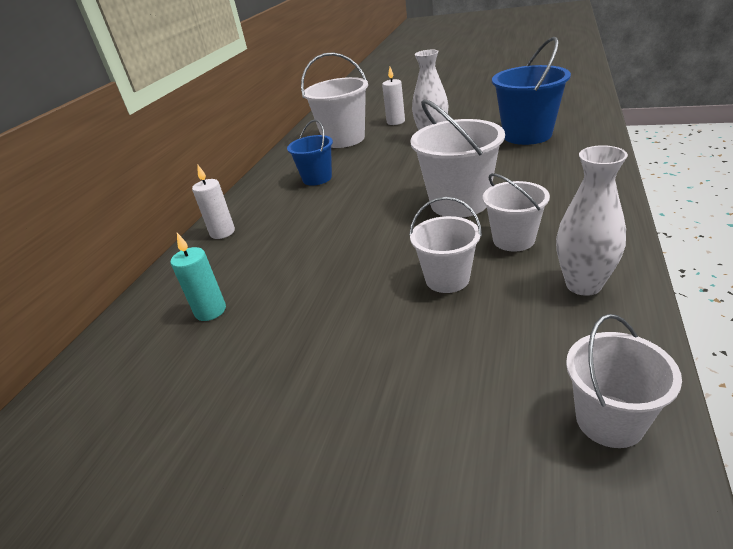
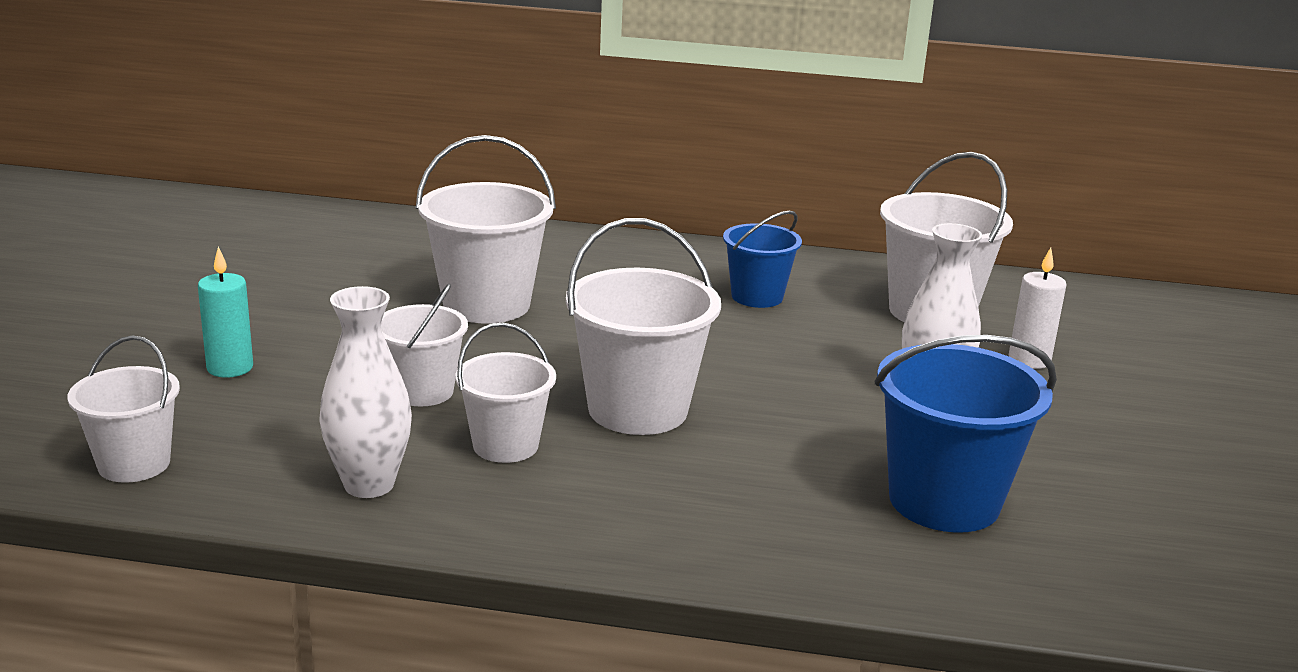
camera: 75 degrees right, 10 degrees down
turquoise candle [171,233,226,321] -> turquoise candle moved to [198,247,253,378]
white candle [192,165,235,239] -> none
none -> white bucket [416,135,556,324]

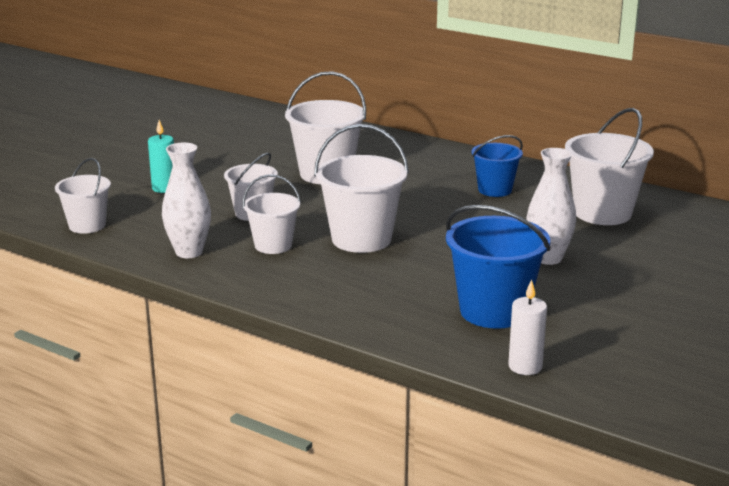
camera: 25 degrees right, 0 degrees up
white candle [1009,248,1067,369] -> white candle moved to [508,279,547,375]

